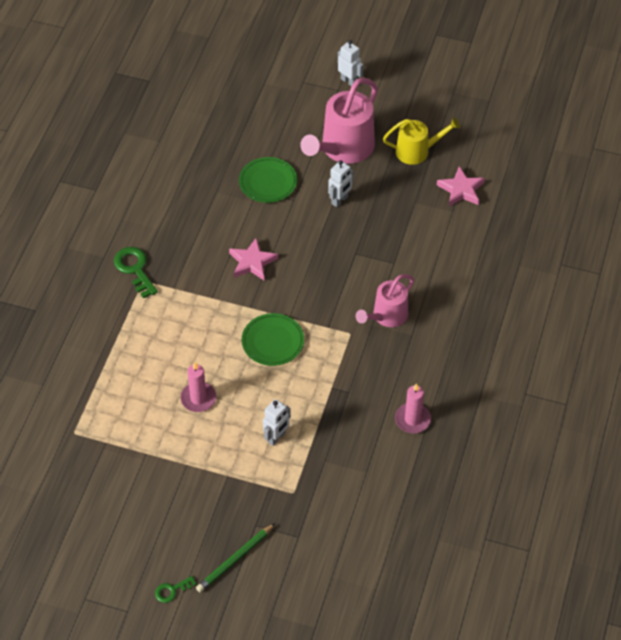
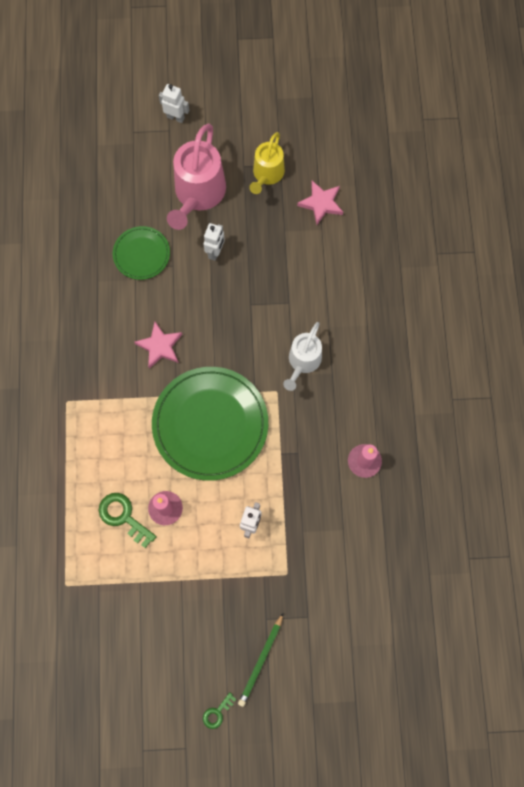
camera: 20 degrees left, 20 degrees up
green key [114,247,158,299] -> green key moved to [99,493,157,548]
green plate [242,313,304,366] -> green plate [152,367,268,481], size x1.93
pink watering can [356,274,414,327] -> white watering can [283,322,322,391]
yellow watering can [383,117,460,165] -> yellow watering can turned 135 degrees clockwise [249,132,285,194]

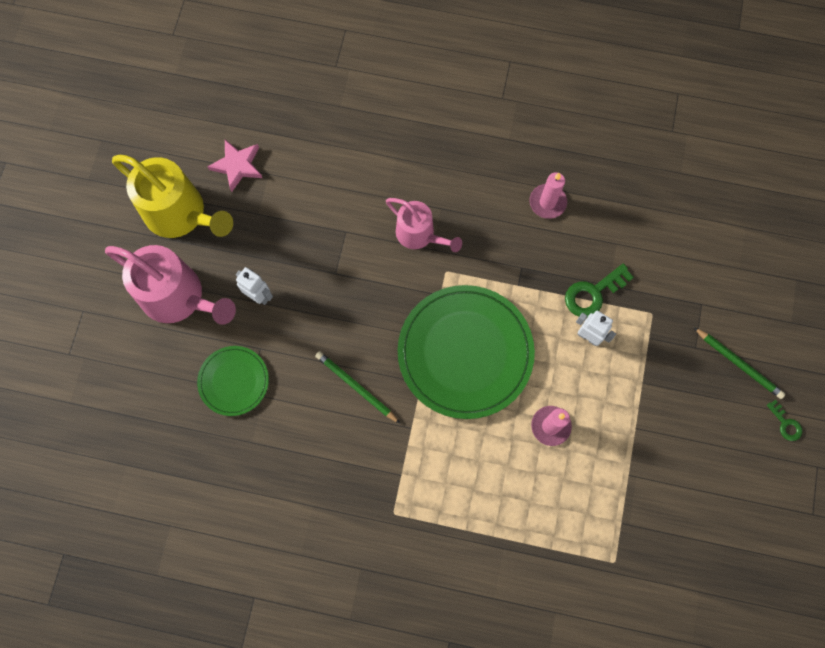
camera: 75 degrees left, 0 degrees up
green key [99,493,157,548] -> green key moved to [565,263,634,318]
pink star [134,322,182,369] -> green pencil [315,351,400,423]
white robot [159,84,189,123] -> none
yellow watering can [249,132,285,194] -> yellow watering can [112,155,233,238], size x1.62
white watering can [283,322,322,391] -> pink watering can [386,198,462,252]

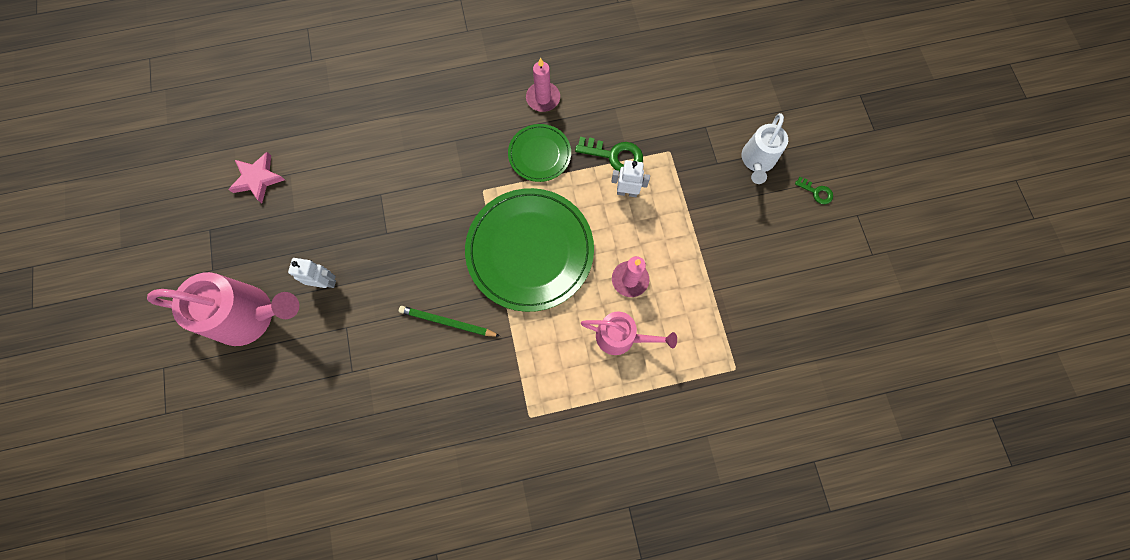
camera: 25 degrees left, 0 degrees up
yellow watering can [112,155,233,238] -> none
green plate [197,346,269,416] -> green plate moved to [508,124,571,182]
pink watering can [386,198,462,252] -> pink watering can moved to [581,312,677,355]
green key [565,263,634,318] -> green key turned 105 degrees counterclockwise [575,137,643,172]
green pencil [694,327,785,399] -> white watering can [742,113,788,184]

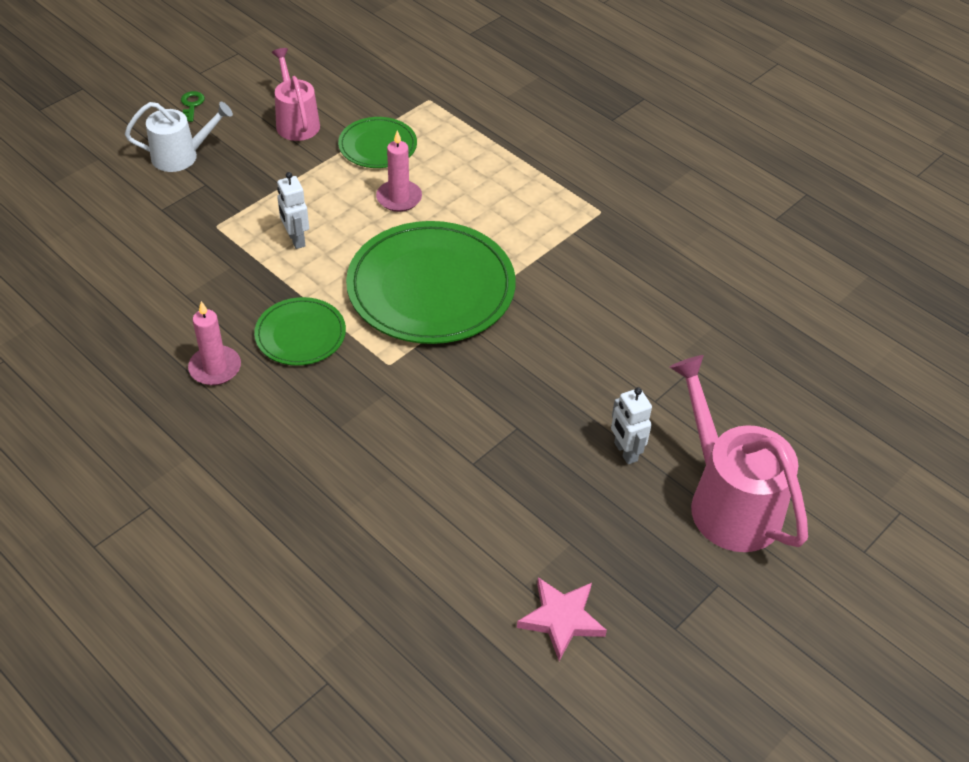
camera: 125 degrees left, 25 degrees down
green pencil [399,306,500,337] -> none
green key [575,137,643,172] -> none
pink watering can [581,312,677,355] -> pink watering can moved to [271,48,320,141]
none -> green plate [338,117,417,168]

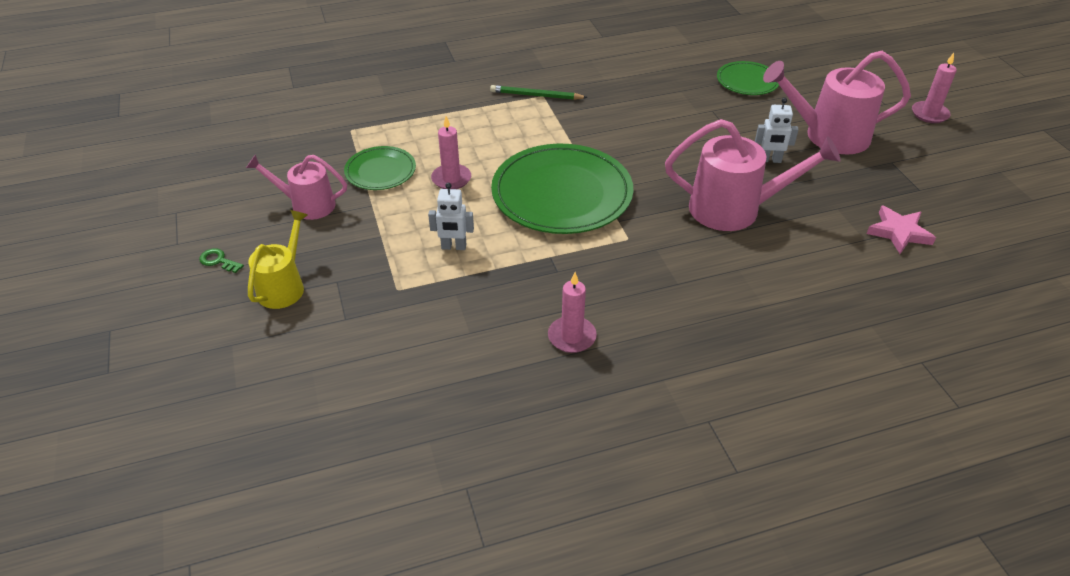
camera: 60 degrees left, 5 degrees down
white watering can [125,102,233,172] -> yellow watering can [248,210,308,309]
green plate [254,297,346,366] -> green plate moved to [717,61,779,95]
none -> green pencil [490,85,588,100]
none -> pink watering can [665,119,841,231]
none -> pink candle [912,53,957,123]

